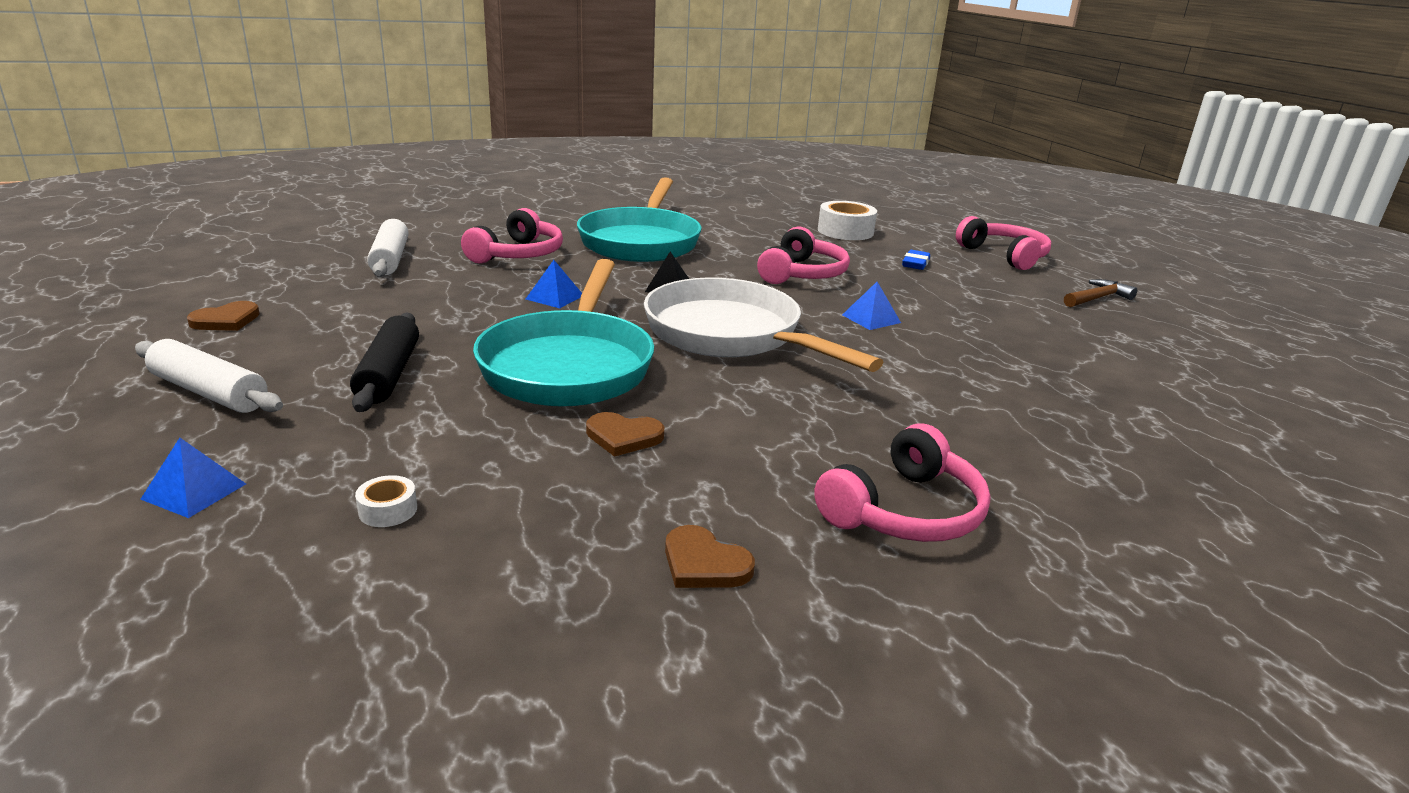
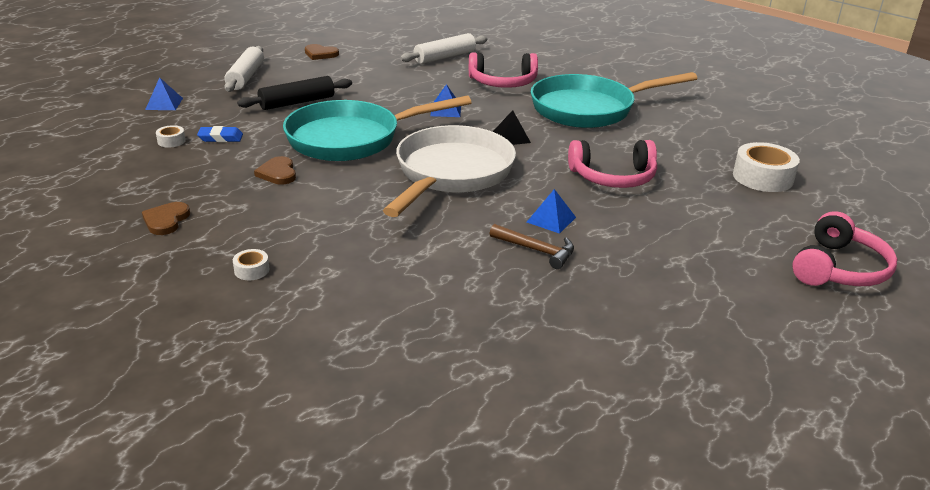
camera: 65 degrees right, 5 degrees up
pink headphones [814,423,991,542] -> white tape [233,249,269,280]
blue eraser [902,250,930,270] -> blue eraser moved to [197,126,243,142]
brown hammer [1064,279,1137,307] -> brown hammer moved to [490,224,574,269]

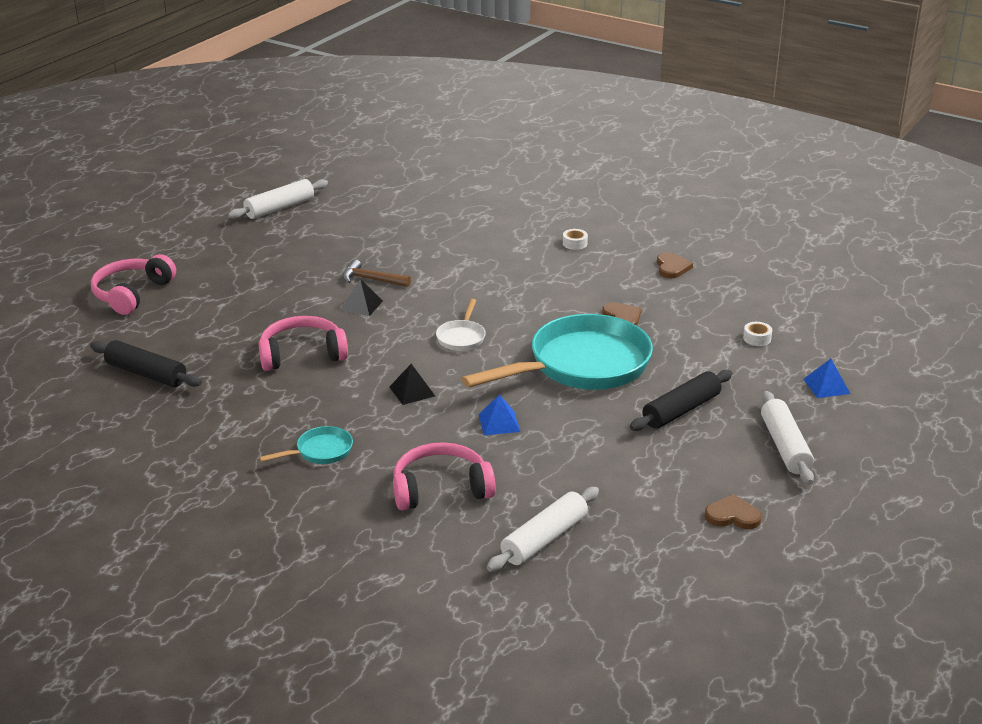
camera: 170 degrees right, 0 degrees up
blue eraser [197,126,243,142] -> none
white pan [383,125,516,217] -> white pan [436,299,486,351], size x0.42
blue pyramid [527,189,576,234] -> black pyramid [341,279,383,316]
turquoise pan [531,72,698,128] -> turquoise pan [259,426,353,464], size x0.42
white tape [733,142,800,192] -> black rolling pin [90,340,202,387]
none -> white rolling pin [228,179,328,219]

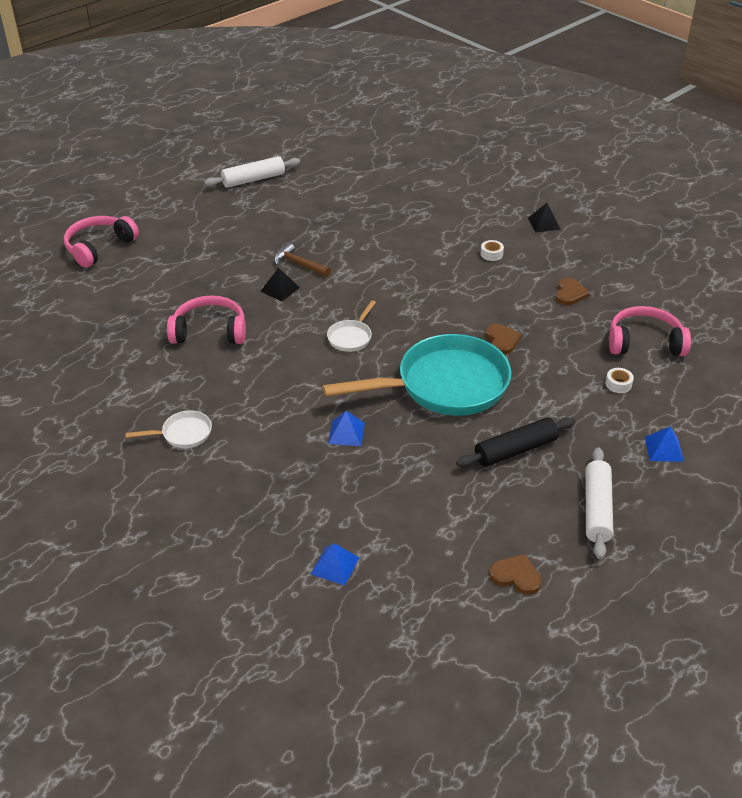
camera: 15 degrees right, 10 degrees up
black rolling pin [90,340,202,387] -> none
turquoise pan [259,426,353,464] -> white pan [126,410,212,448]
black pyramid [389,364,435,405] -> black pyramid moved to [528,203,561,232]
pink headphones [393,442,496,510] -> pink headphones moved to [609,306,691,356]
white rolling pin [487,487,599,572] -> blue pyramid [311,543,359,586]

